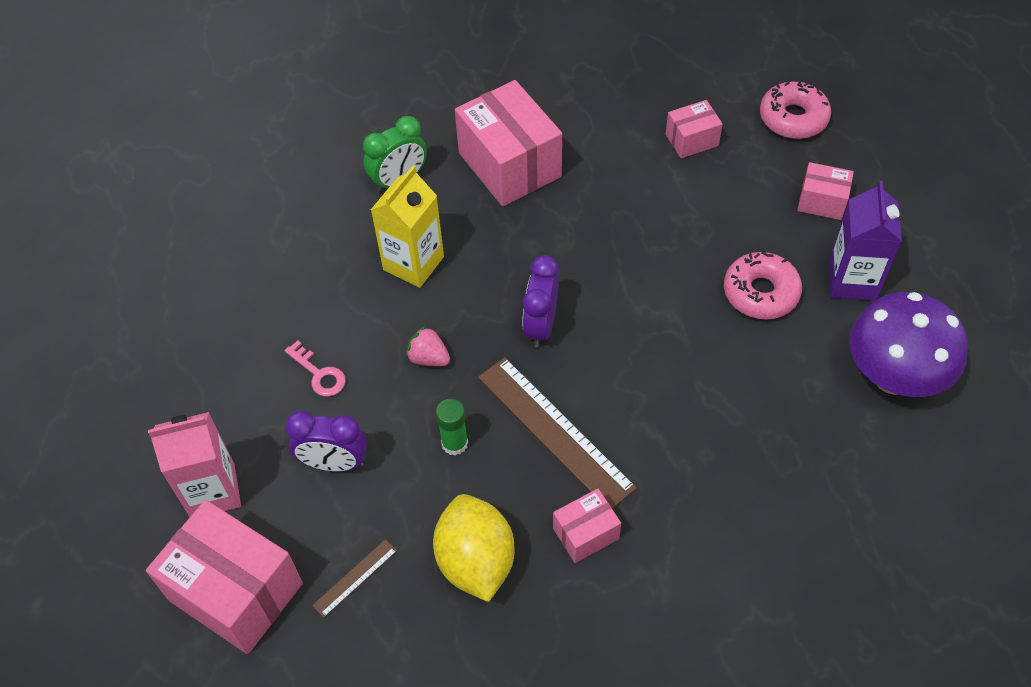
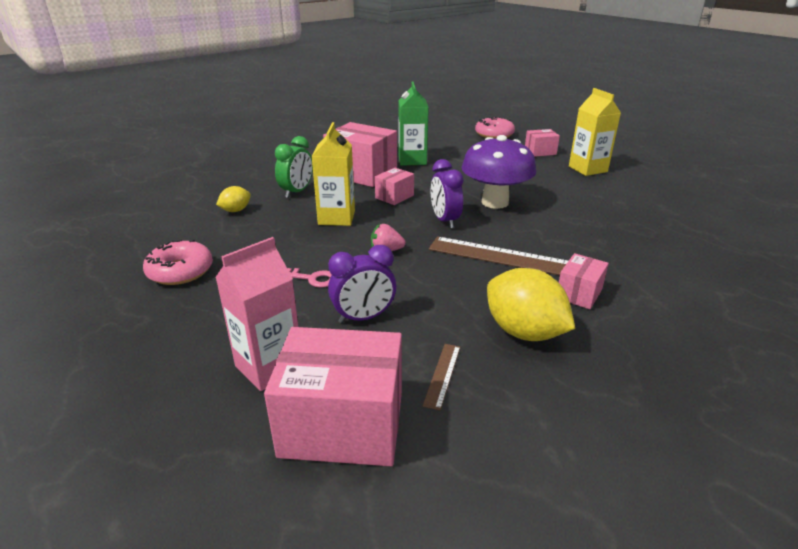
camera: 30 degrees left, 25 degrees down
green glue stick [436,399,468,455] -> none
pink box [666,100,723,158] -> pink box moved to [375,168,414,205]
pink donut [724,251,802,320] -> pink donut moved to [143,239,213,285]
purple carton [829,180,902,301] -> yellow carton [569,88,621,176]
purple mushroom [849,292,968,397] -> purple mushroom moved to [461,135,536,209]
none -> yellow lemon [216,186,251,212]
none -> green carton [399,82,429,166]

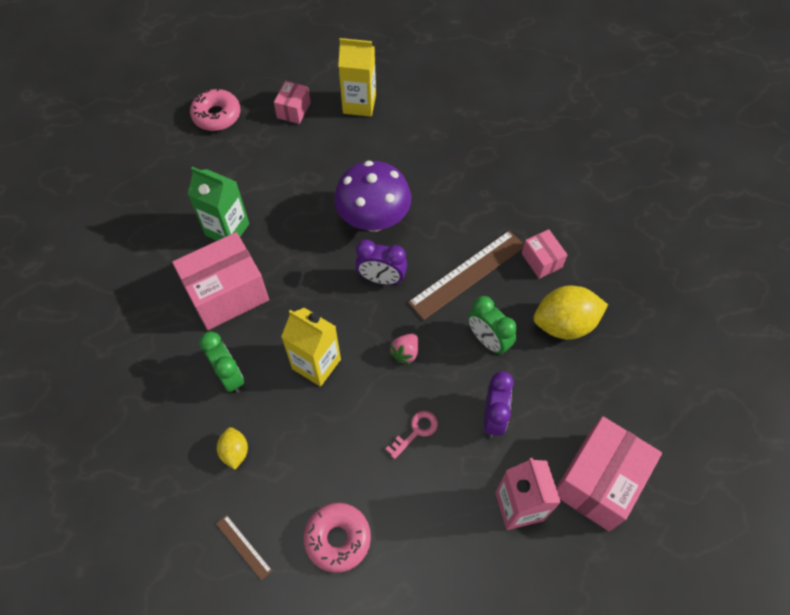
camera: 60 degrees left, 30 degrees up
pink box [375,168,414,205] -> none
brown ruler [423,344,460,410] -> brown ruler moved to [216,515,272,581]
none -> green clock [468,296,517,355]

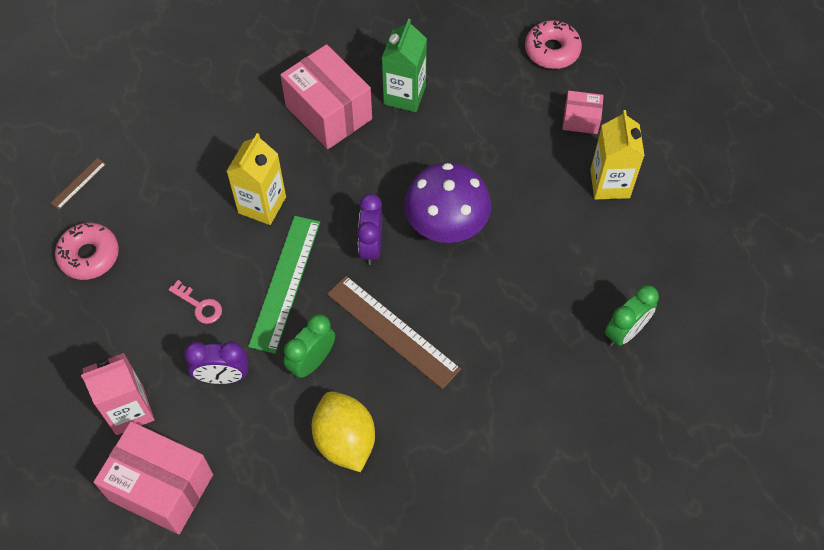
camera: 80 degrees right, 0 degrees up
green clock [199,332,244,393] -> green clock moved to [605,285,659,347]
yellow lemon [217,427,248,469] -> none
pink strawberry [389,334,418,365] -> green ruler [248,216,320,354]
pink box [522,229,567,279] -> none

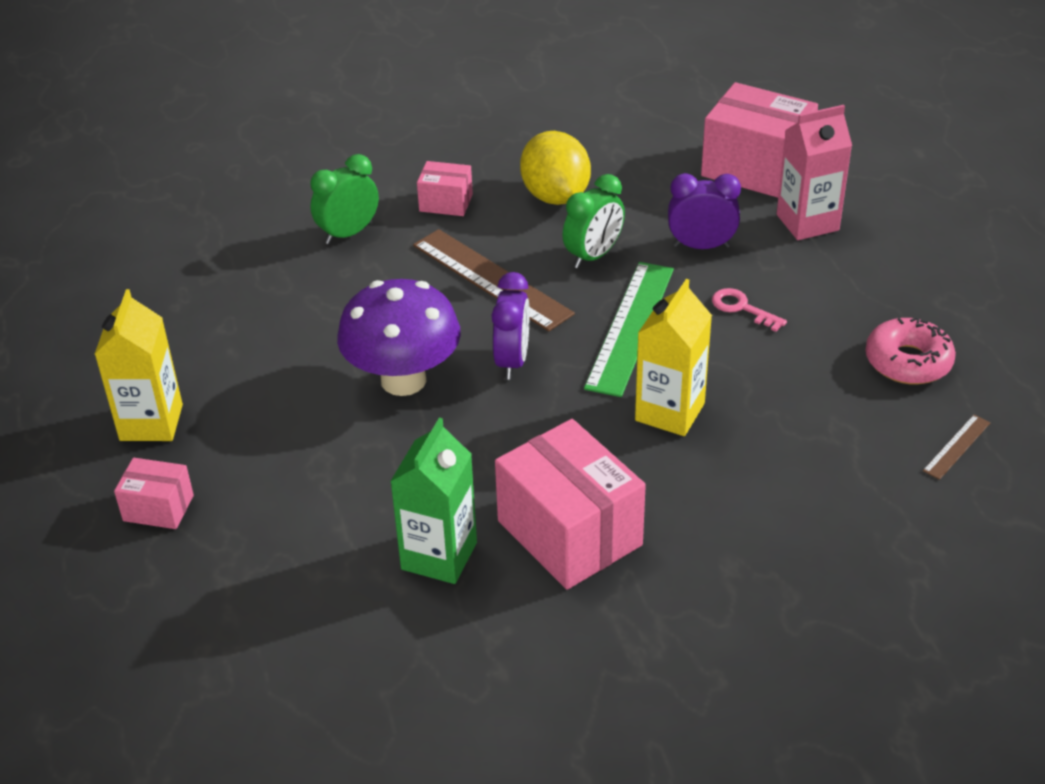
camera: 175 degrees left, 20 degrees down
pink donut [525,20,582,69] -> none
green clock [605,285,659,347] -> green clock moved to [310,154,379,244]
none -> pink box [417,161,473,216]

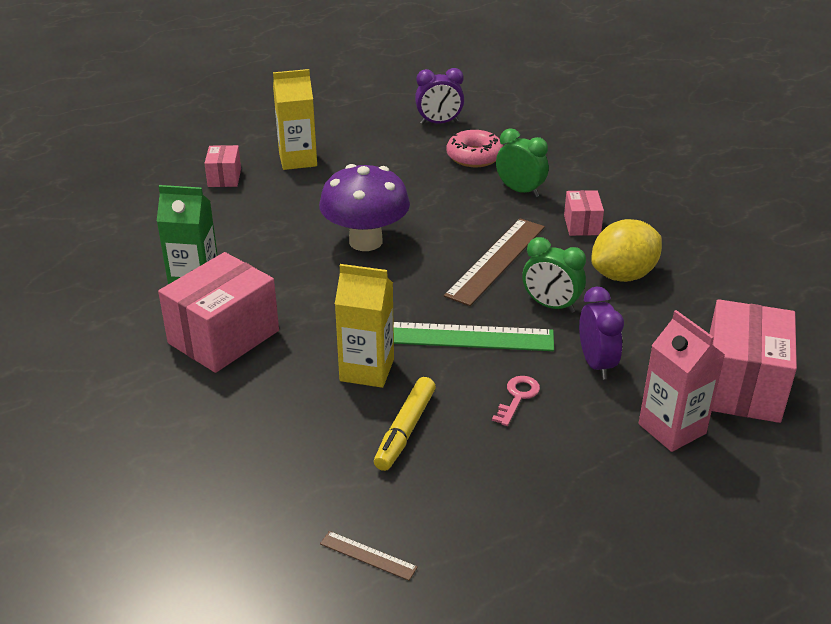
camera: 75 degrees right, 5 degrees down
purple clock [491,272,530,379] -> purple clock moved to [415,68,464,124]
pink donut [865,317,956,384] -> pink donut moved to [447,130,503,167]
none -> yellow marker [374,377,436,471]

